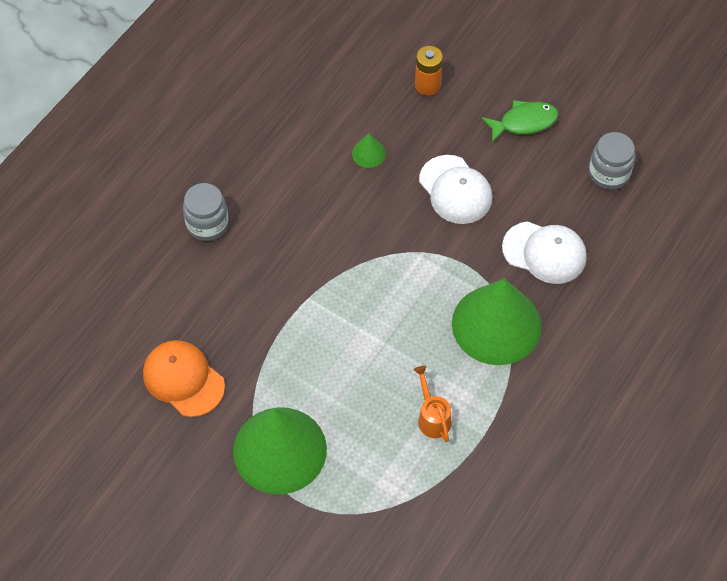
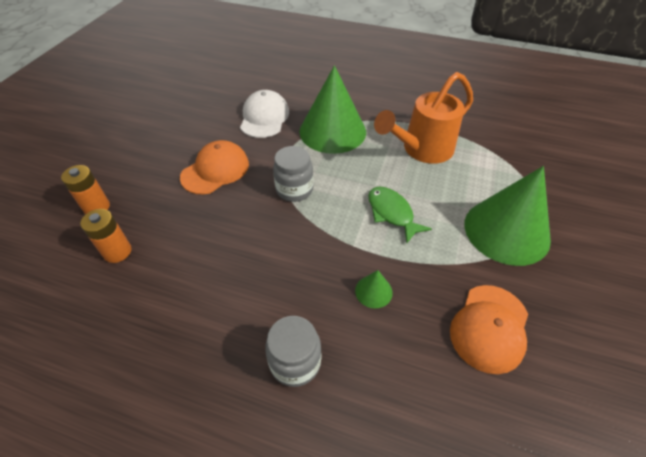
camera: 105 degrees left, 10 degrees down
green cone [352,133,386,168] -> green cone moved to [355,270,393,308]
orange watering can [413,365,451,442] -> orange watering can [374,72,473,164], size x2.01
white cap [419,155,492,224] -> orange cap [180,140,249,194]
green fish [481,100,558,143] -> green fish moved to [368,187,432,243]
grey jar [589,132,635,190] -> grey jar moved to [273,146,314,202]
none -> orange battery [80,209,131,263]

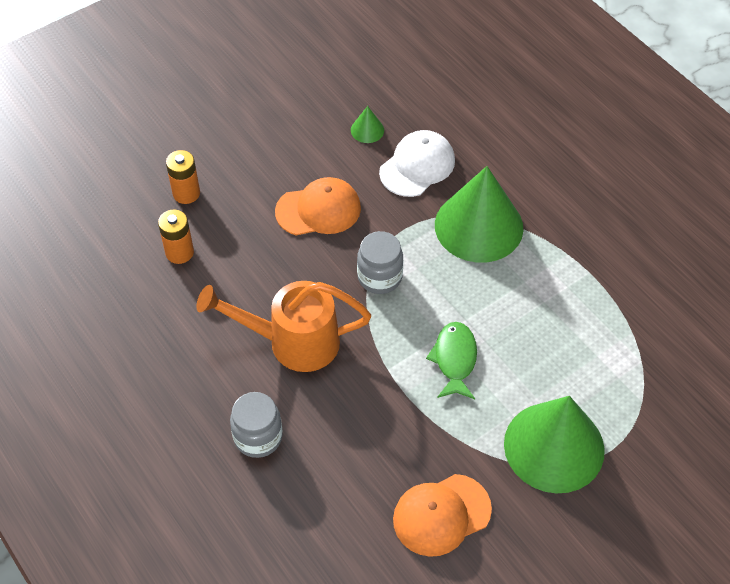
camera: 35 degrees right, 5 degrees up
green cone [355,270,393,308] -> green cone moved to [351,106,384,143]
orange watering can [374,72,473,164] -> orange watering can moved to [196,281,371,372]

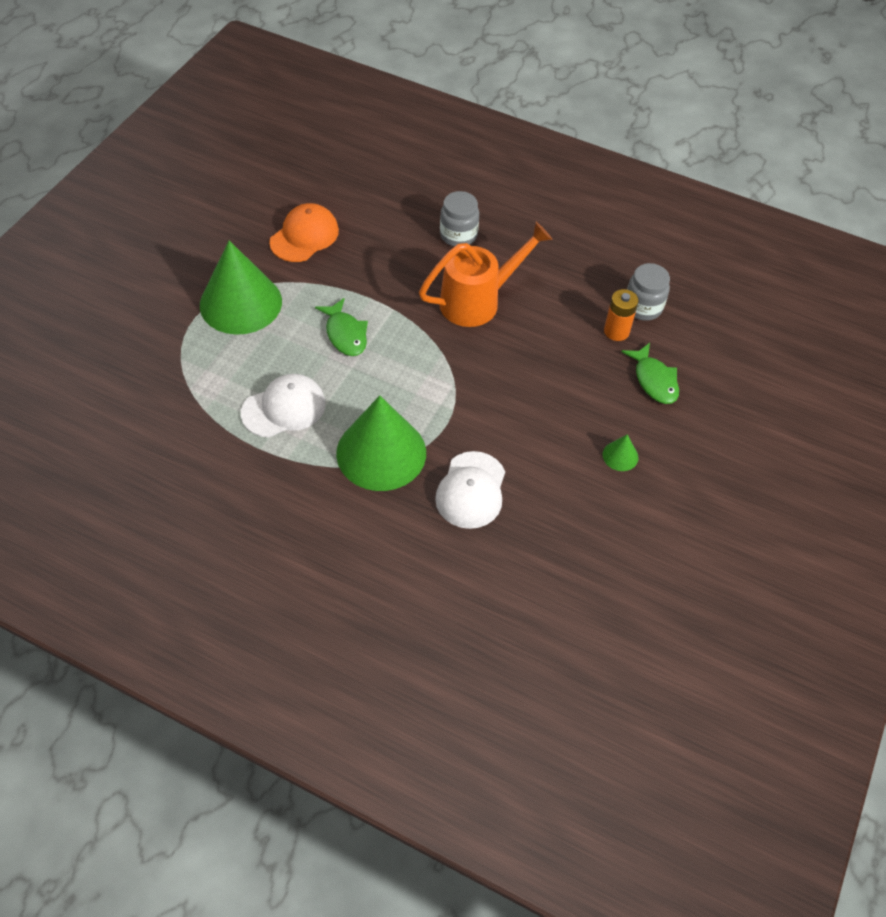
camera: 150 degrees right, 0 degrees up
orange battery [166,150,200,204] -> green fish [621,343,679,404]
orange cap [275,177,361,236] -> none
green cone [351,106,384,143] -> green cone moved to [603,434,638,471]
grey jar [357,231,403,294] -> grey jar moved to [627,263,670,321]
none -> white cap [241,374,326,438]

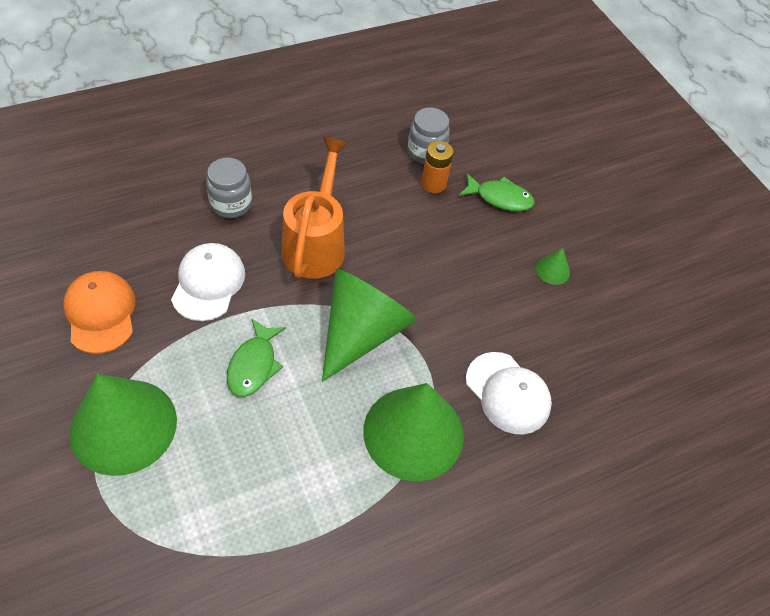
camera: 55 degrees left, 0 degrees up
white cap [241,374,326,438] -> white cap moved to [171,243,245,321]
green fish [315,298,368,356] -> green fish turned 90 degrees clockwise [227,318,286,397]
none -> green cone [322,269,417,382]

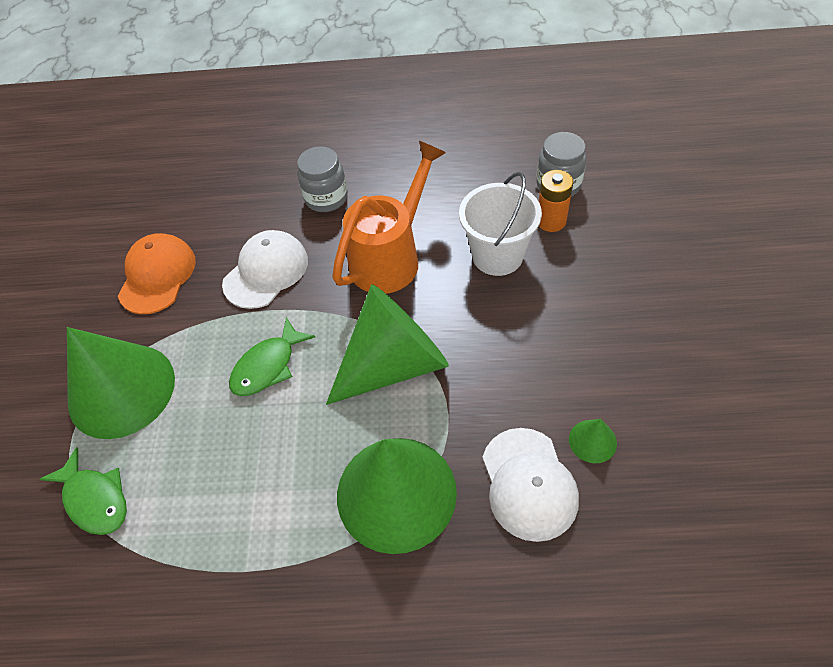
camera: 35 degrees right, 0 degrees up
green fish [459,173,535,211] -> green fish moved to [40,447,127,535]
green cone [536,248,570,285] -> green cone moved to [569,419,617,463]
none -> white bucket [459,172,542,276]

